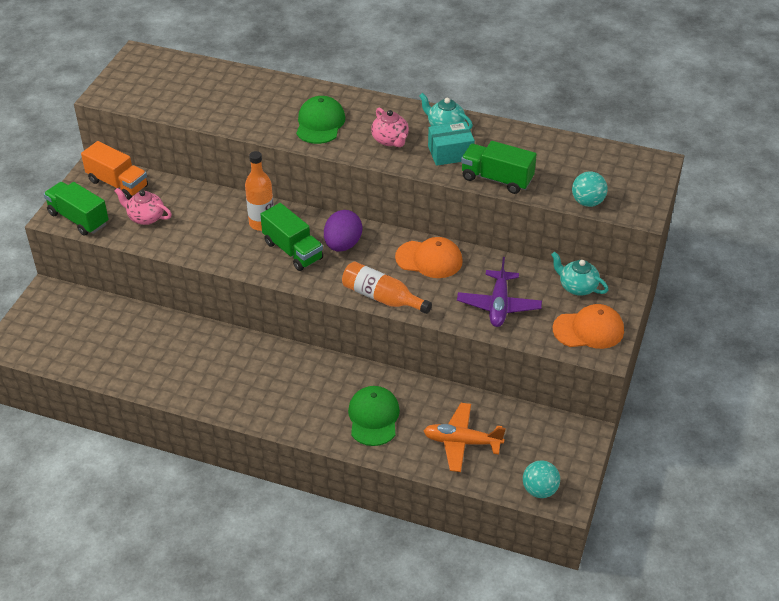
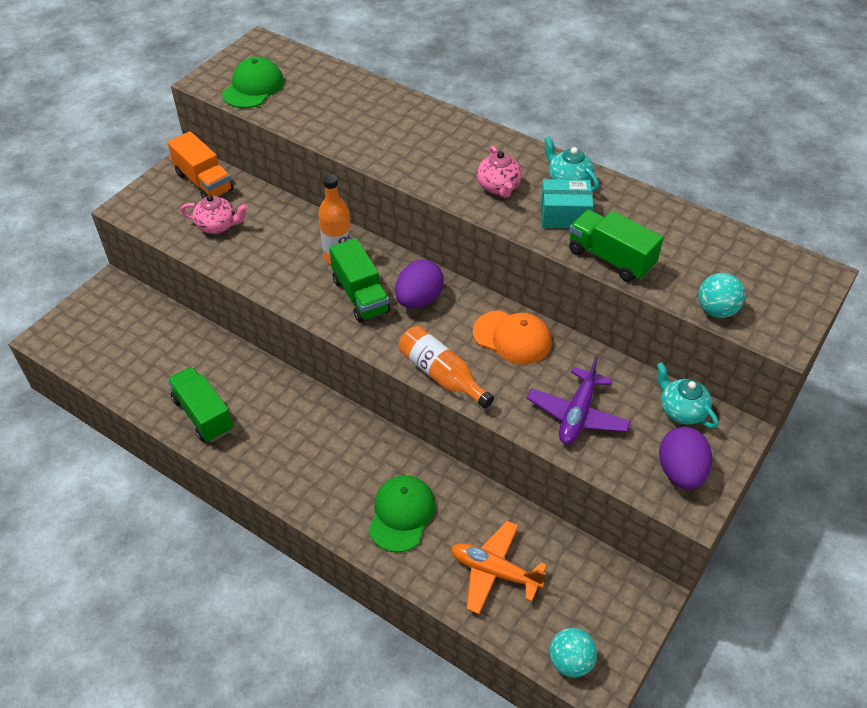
camera: 15 degrees right, 5 degrees up
green truck [44,182,109,236] -> green truck moved to [167,367,233,442]
pink teapot [114,188,172,225] -> pink teapot turned 150 degrees clockwise [180,195,248,234]
green cap [296,96,345,144] -> green cap moved to [222,57,284,108]
orange cap [553,304,624,349] -> purple egg [659,427,712,490]

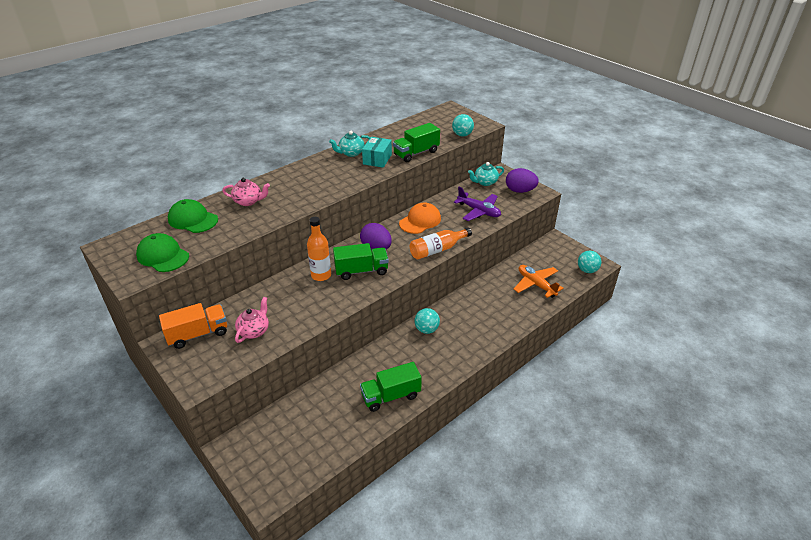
camera: 75 degrees left, 10 degrees down
green cap [369,475,435,552] -> green cap moved to [168,199,218,233]
orange plane [451,521,547,614] -> orange plane turned 105 degrees clockwise [514,265,564,298]
pink teapot [477,146,522,198] -> pink teapot moved to [222,178,270,206]
none -> turquoise ball [415,308,440,334]

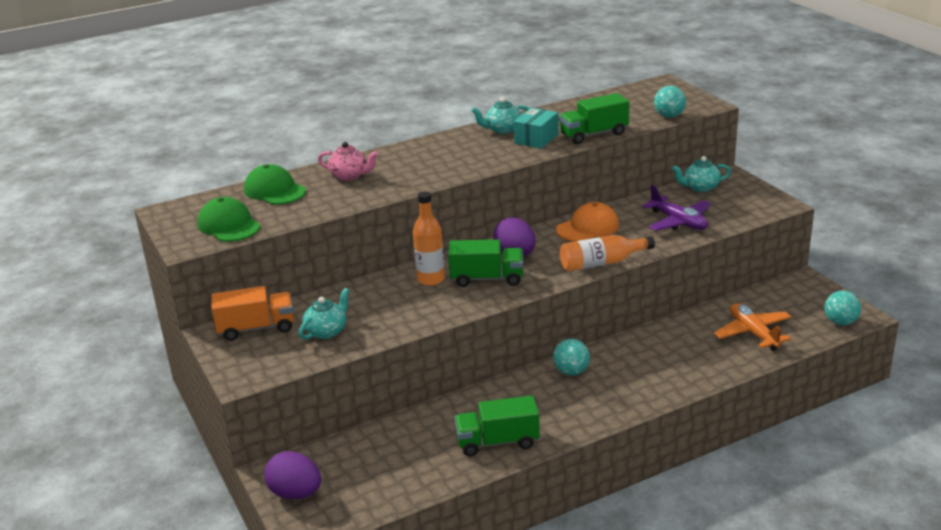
camera: 15 degrees right, 10 degrees down
pink teapot [235,297,269,343] -> turquoise teapot [299,288,350,339]
purple egg [506,168,539,193] -> purple egg moved to [264,451,321,499]

